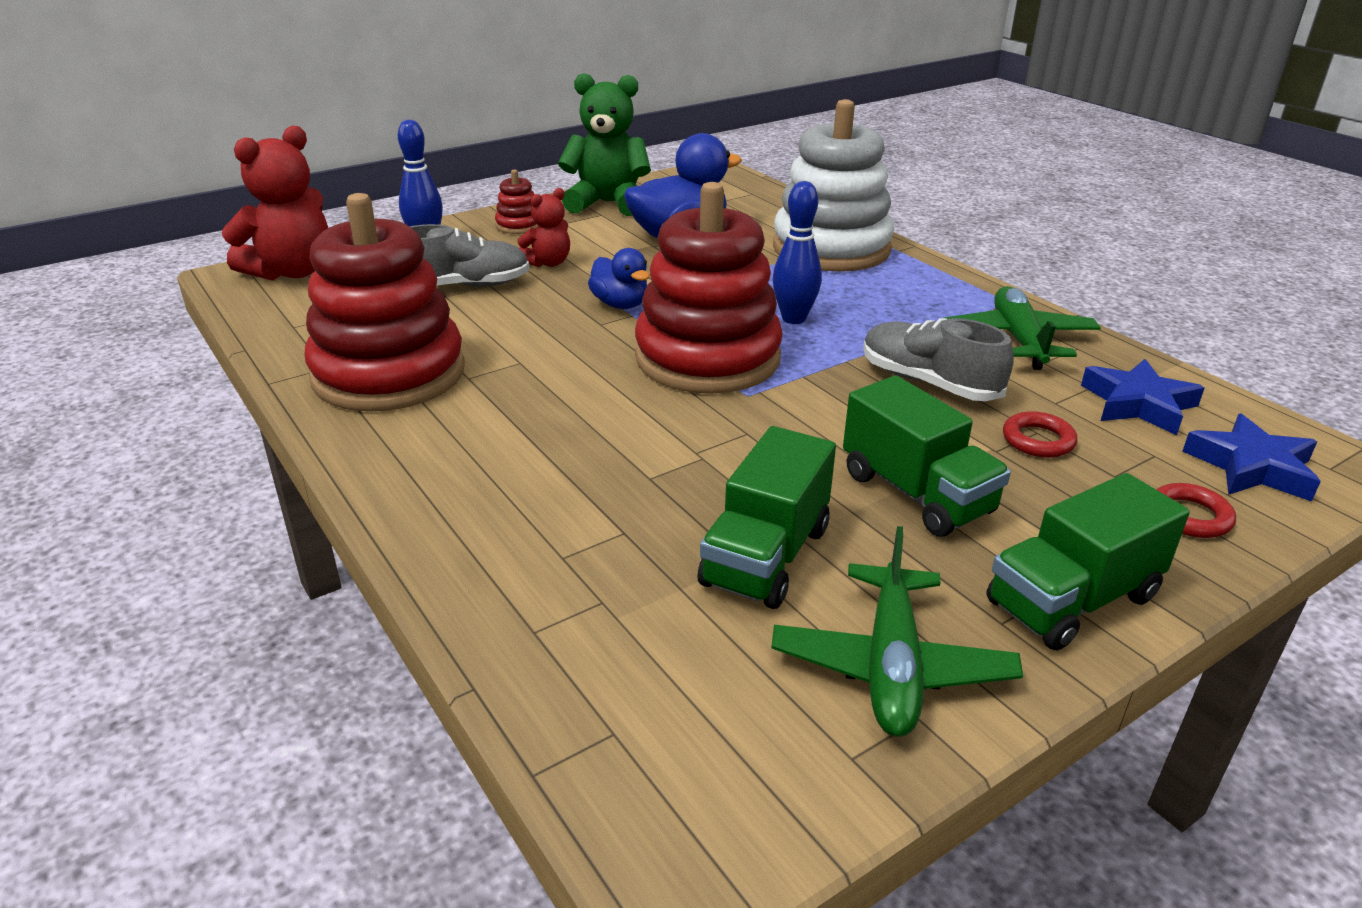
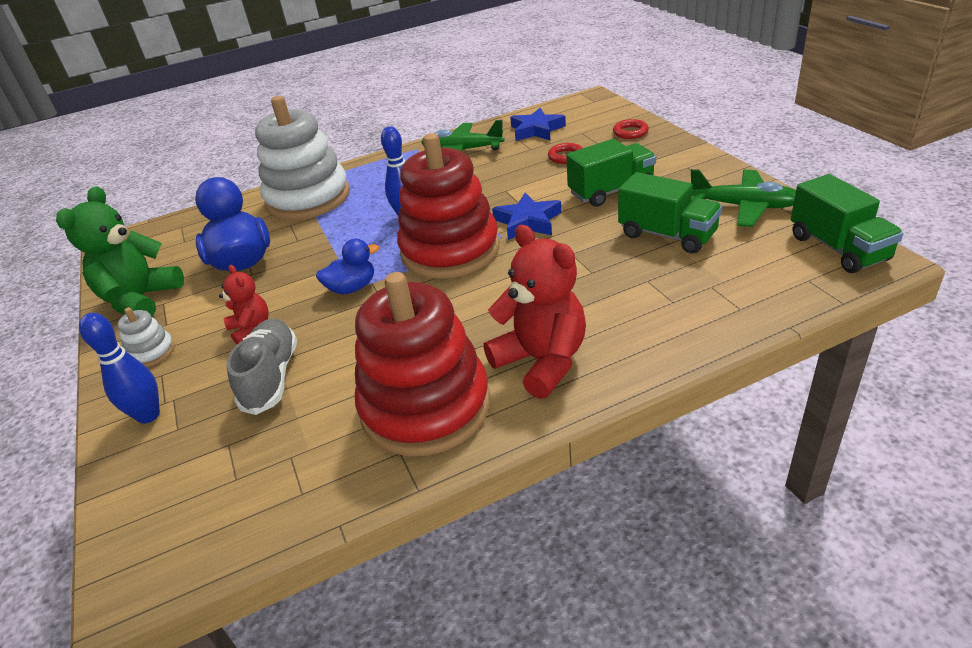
camera: 75 degrees left, 5 degrees up
red teddy bear [222,126,328,281] -> red teddy bear moved to [483,225,586,399]
red stacking toy [495,169,539,234] -> white stacking toy [117,307,175,367]
grey shoe [863,318,1014,401] -> none
green truck [986,473,1190,651] -> green truck moved to [791,174,904,273]
blue star [1182,413,1321,502] -> blue star moved to [492,193,561,240]

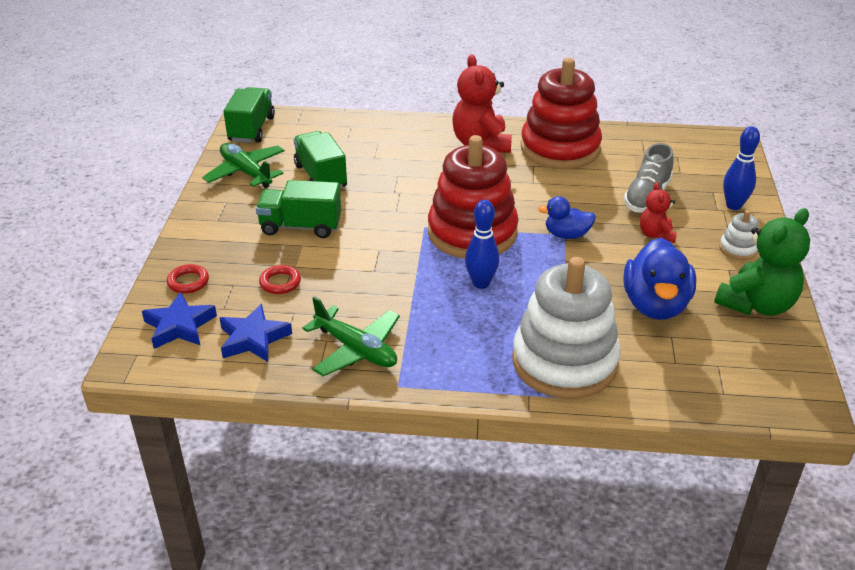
camera: 155 degrees left, 0 degrees up
blue star [492,193,561,240] -> blue star moved to [142,292,217,349]

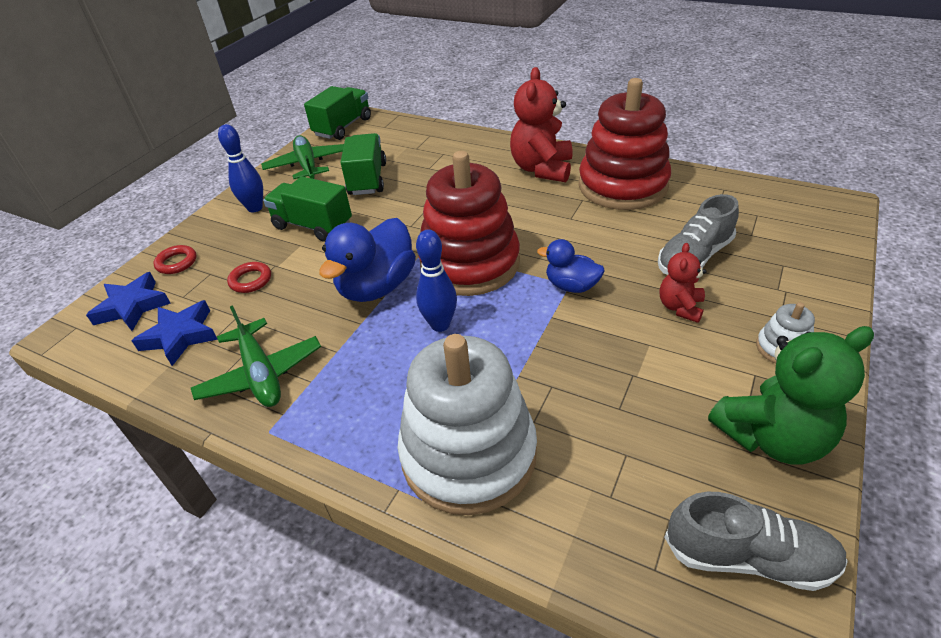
camera: 25 degrees right, 5 degrees up
blue duck [623,238,696,320] -> blue duck moved to [319,218,416,302]
blue bowling pin [723,126,760,210] -> blue bowling pin moved to [218,124,263,212]
none -> grey shoe [664,492,848,591]

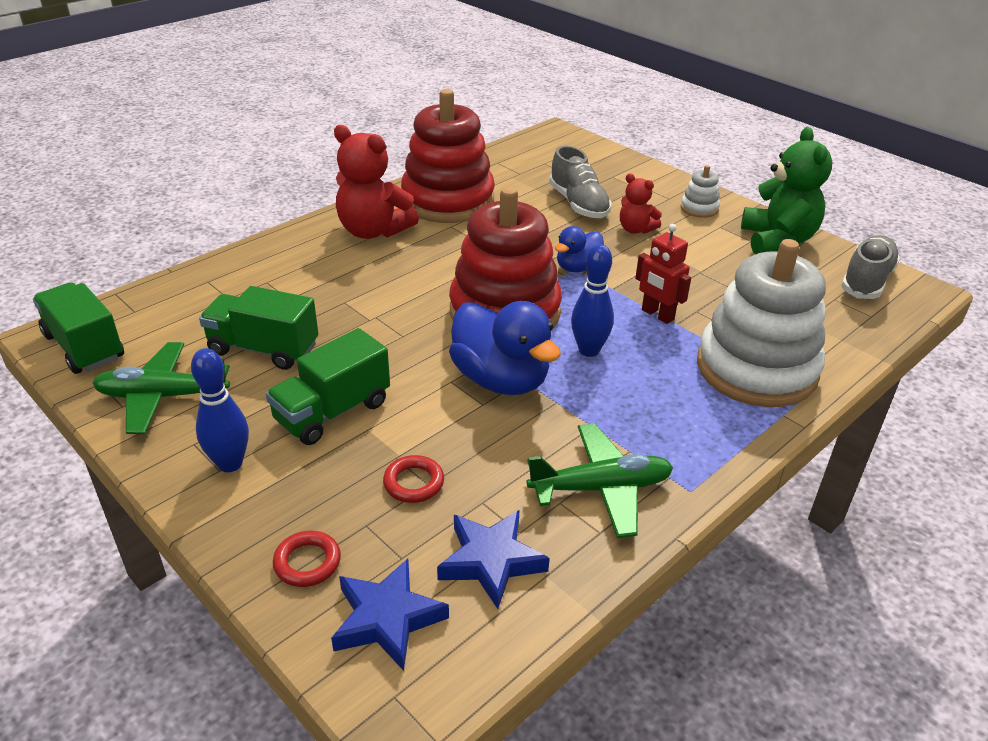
camera: 75 degrees left, 5 degrees down
none -> red robot [635,224,691,324]

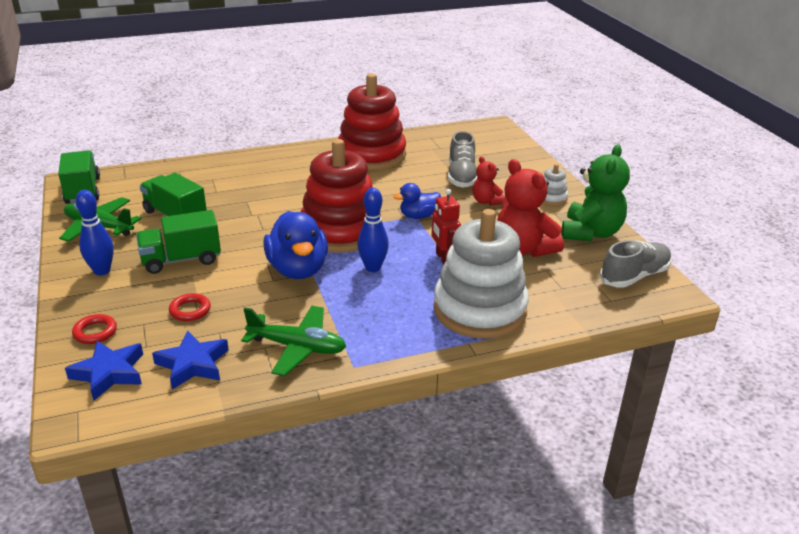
camera: 25 degrees right, 5 degrees down
red teddy bear [334,125,419,239] -> red teddy bear moved to [497,159,564,257]

